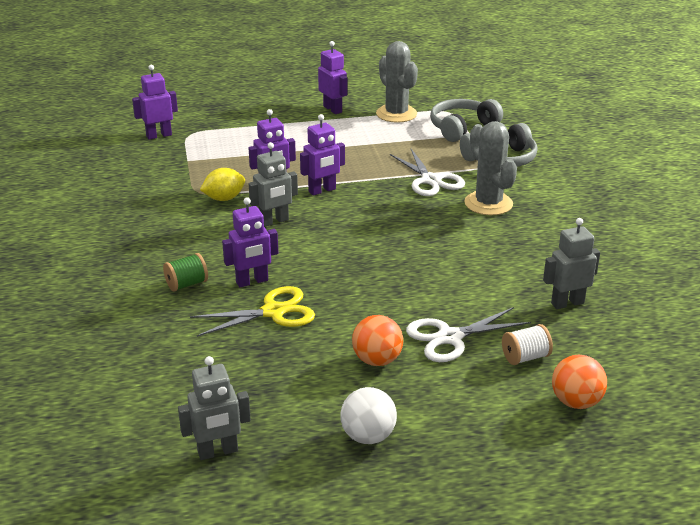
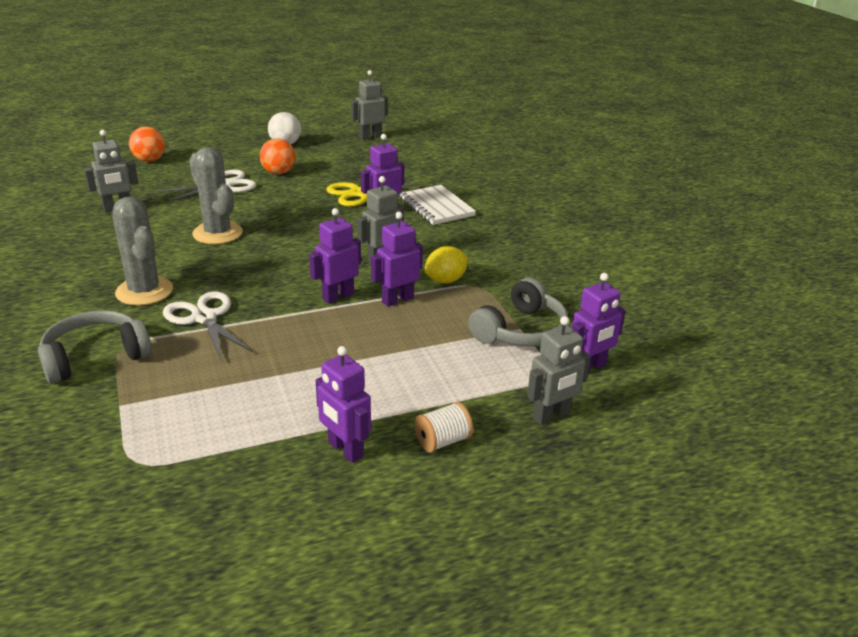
camera: 170 degrees right, 0 degrees up
green spool [163,253,208,292] -> white notebook [400,185,476,225]
grey cactus [376,41,418,123] -> grey cactus moved to [189,147,243,244]
grey headphones [430,99,503,142] -> grey headphones moved to [468,278,568,346]
white spool [502,324,553,365] -> white spool moved to [415,402,473,453]
none -> grey robot [527,316,590,425]

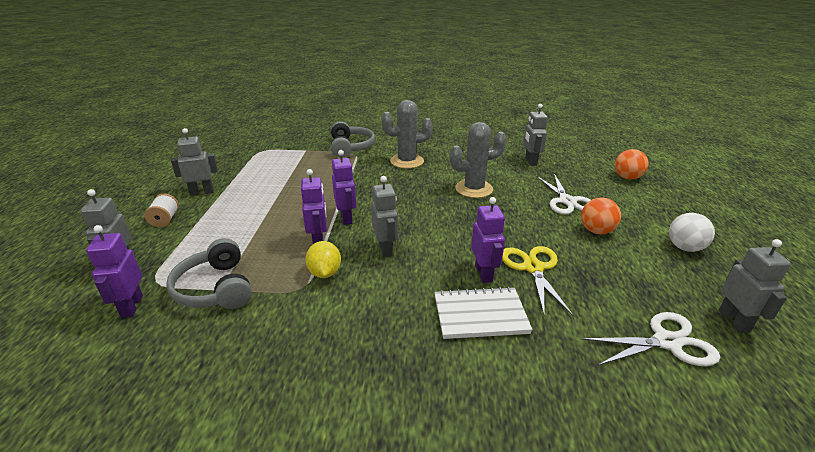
camera: 115 degrees right, 0 degrees up
white scissors [163,291,253,361] -> white scissors moved to [581,312,720,366]
purple robot [316,346,371,463] -> grey robot [171,128,218,196]

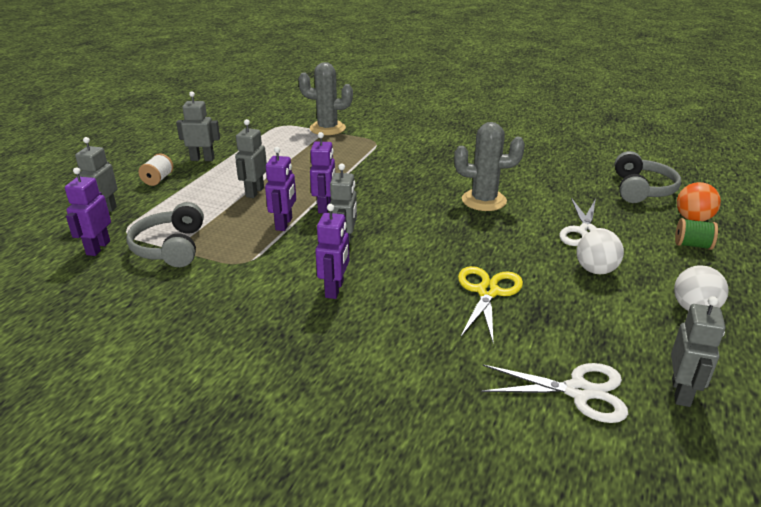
camera: 20 degrees right, 0 degrees up
yellow lemon [305,241,341,278] -> none
grey headphones [331,121,375,158] -> grey headphones moved to [614,151,681,203]
grey cactus [382,100,433,169] -> grey cactus moved to [298,62,353,135]
white notebook [434,287,533,339] -> none
purple robot [471,197,505,283] -> purple robot moved to [315,204,349,299]
grey robot [523,104,548,166] -> grey robot moved to [235,119,267,198]
orange ball [581,197,621,234] -> white ball [576,230,624,274]
none -> green spool [675,218,718,250]

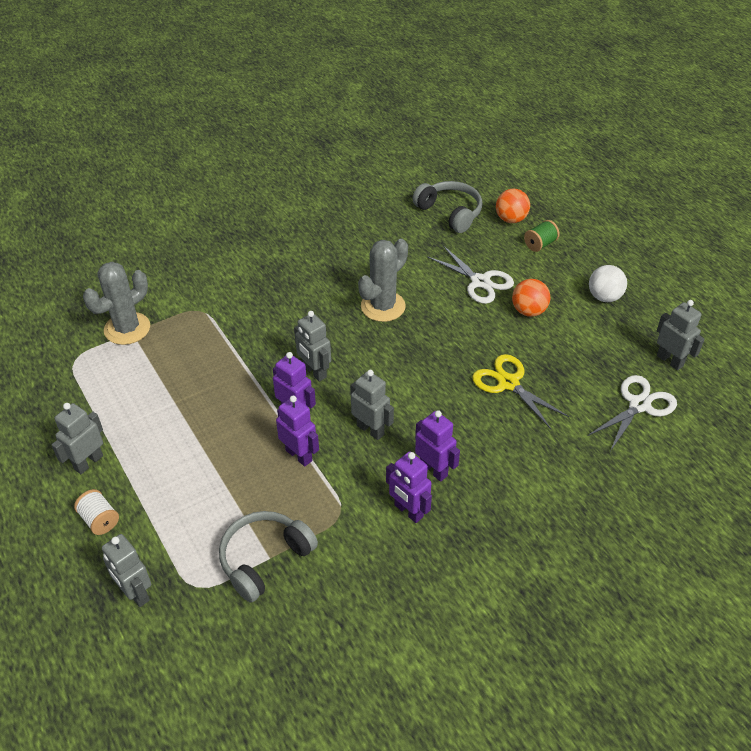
camera: 55 degrees left, 15 degrees up
purple robot [65,167,111,256] -> purple robot moved to [386,452,432,523]
grey headphones [126,202,204,267] -> grey headphones turned 105 degrees clockwise [219,511,318,602]
grey robot [235,119,267,198] -> grey robot moved to [294,311,331,382]
white ball [576,230,624,274] -> orange ball [512,279,550,317]

